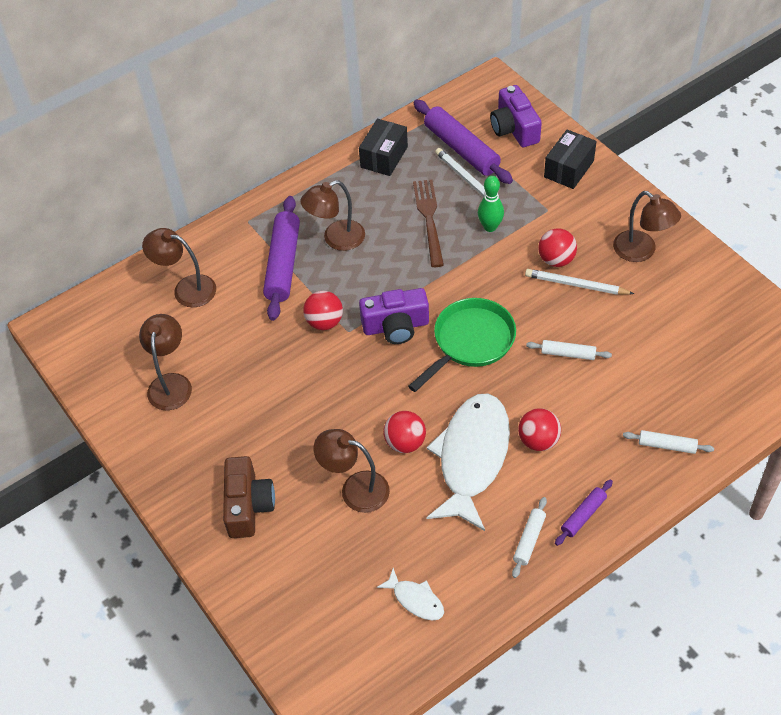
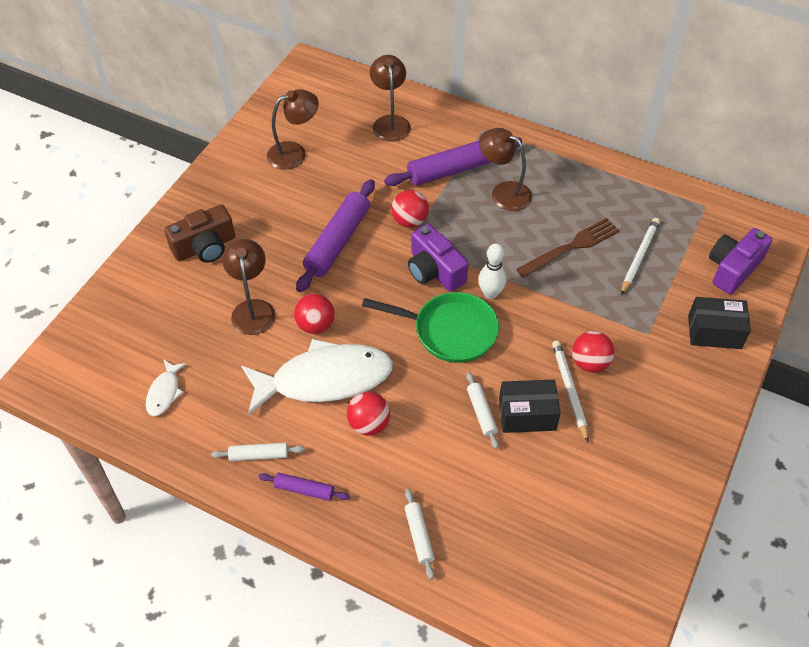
camera: 60 degrees right, 0 degrees up
black box [359,119,408,176] -> black box moved to [499,379,561,433]
purple rolling pin [414,99,513,184] -> purple rolling pin moved to [296,179,375,292]
green bowling pin [478,176,504,232] -> none
brown lamp [613,191,681,262] -> none
none -> white bowling pin [478,243,506,299]

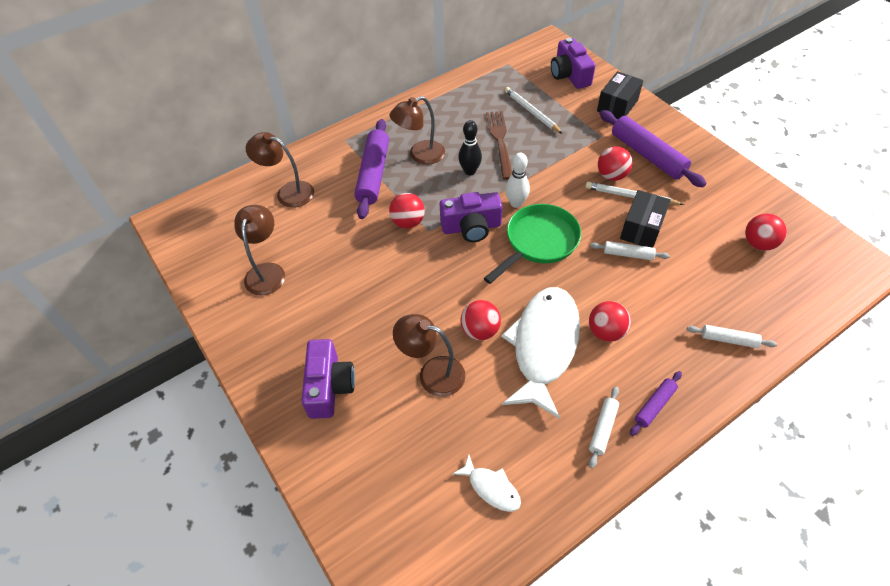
camera: 60 degrees left, 0 degrees up
brown camera [164,205,235,263] -> purple camera [301,339,355,419]
purple rolling pin [296,179,375,292] -> purple rolling pin moved to [600,110,706,187]
none -> black bowling pin [458,120,482,175]
none -> red ball [745,213,787,251]

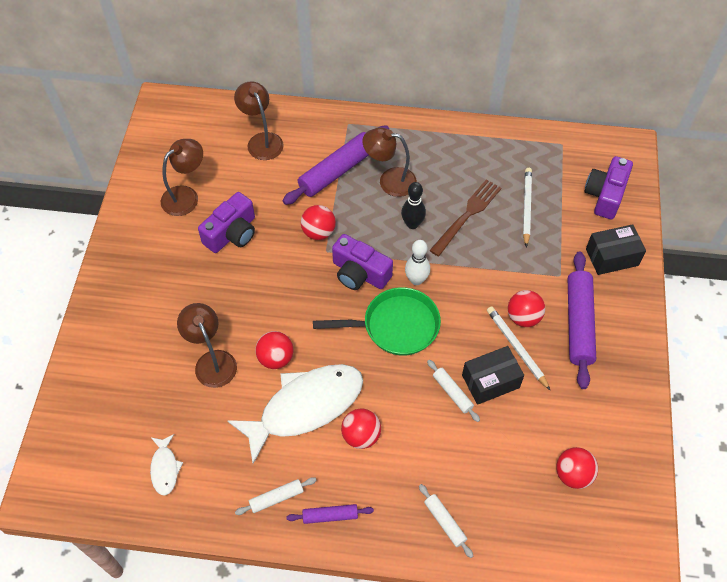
camera: 40 degrees right, 5 degrees up
purple camera [301,339,355,419] -> purple camera moved to [198,192,255,253]

